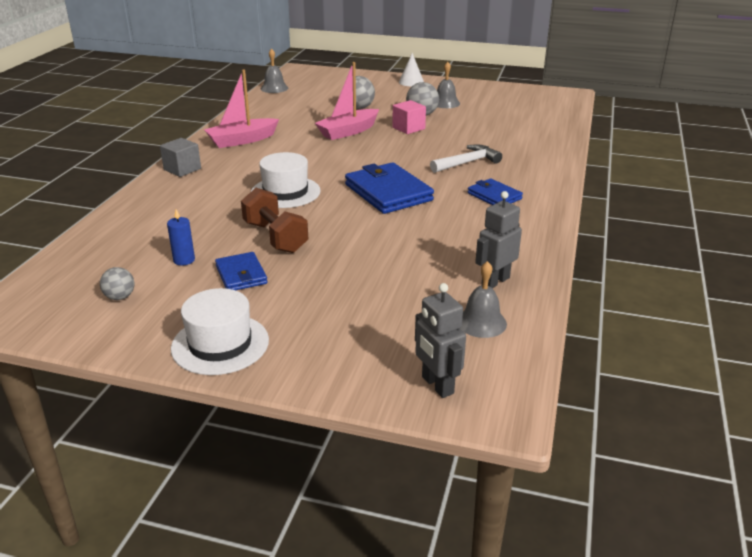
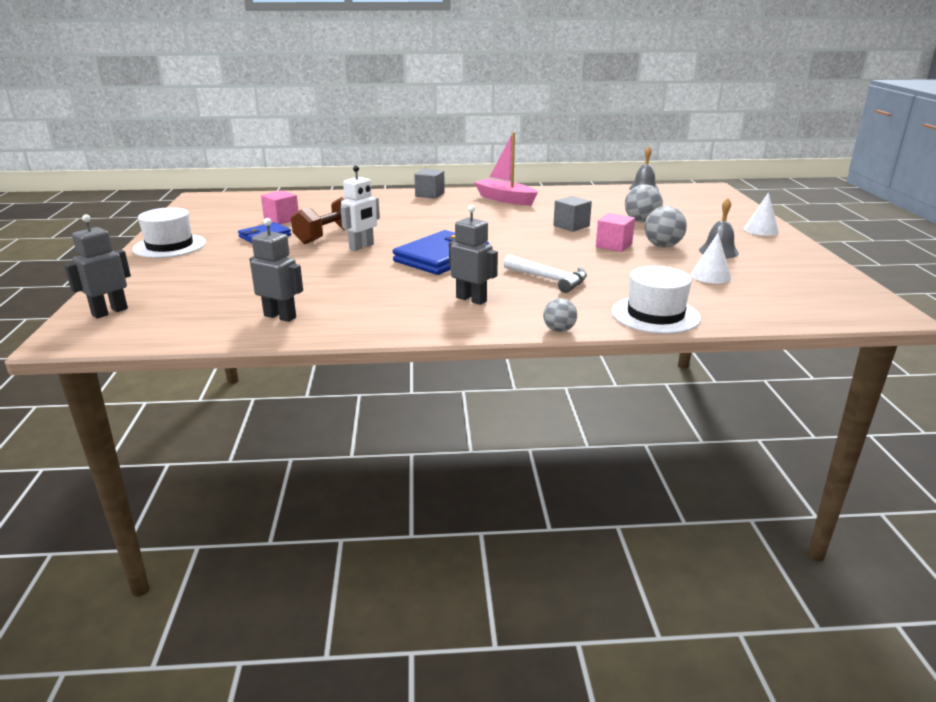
camera: 70 degrees right, 5 degrees down
grey ball [100,267,134,300] -> grey ball moved to [543,298,577,332]
blue candle [167,209,195,265] -> pink cube [261,190,299,224]
white hat [251,152,321,208] -> white hat moved to [612,266,701,334]
pink boat [315,62,379,140] -> grey cube [553,196,592,232]
grey bell [460,261,507,338] -> none
blue wallet [468,178,523,205] -> grey robot [449,205,498,305]
none -> white robot [341,166,380,251]
none -> white cone [691,233,731,284]

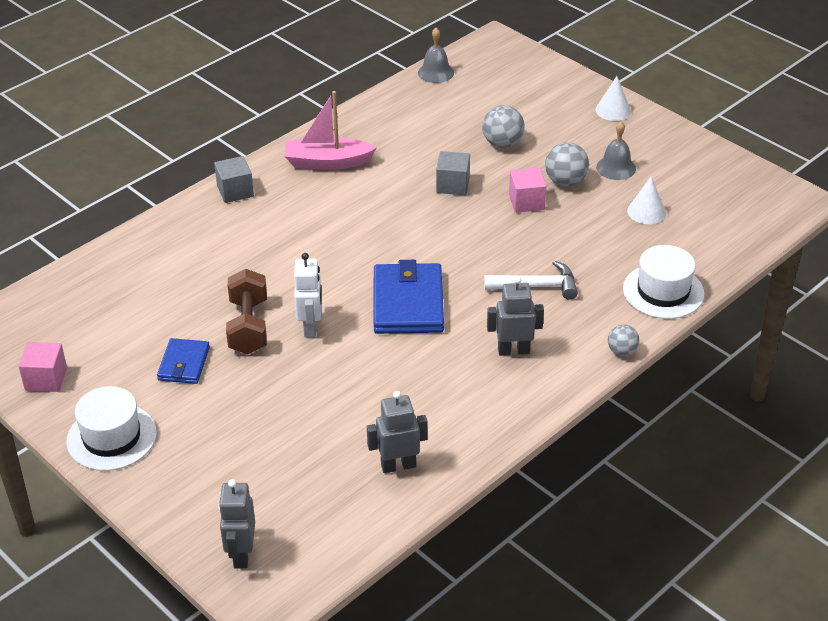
camera: 40 degrees left, 15 degrees up
pink cube [261,190,299,224] -> pink cube moved to [18,342,67,392]

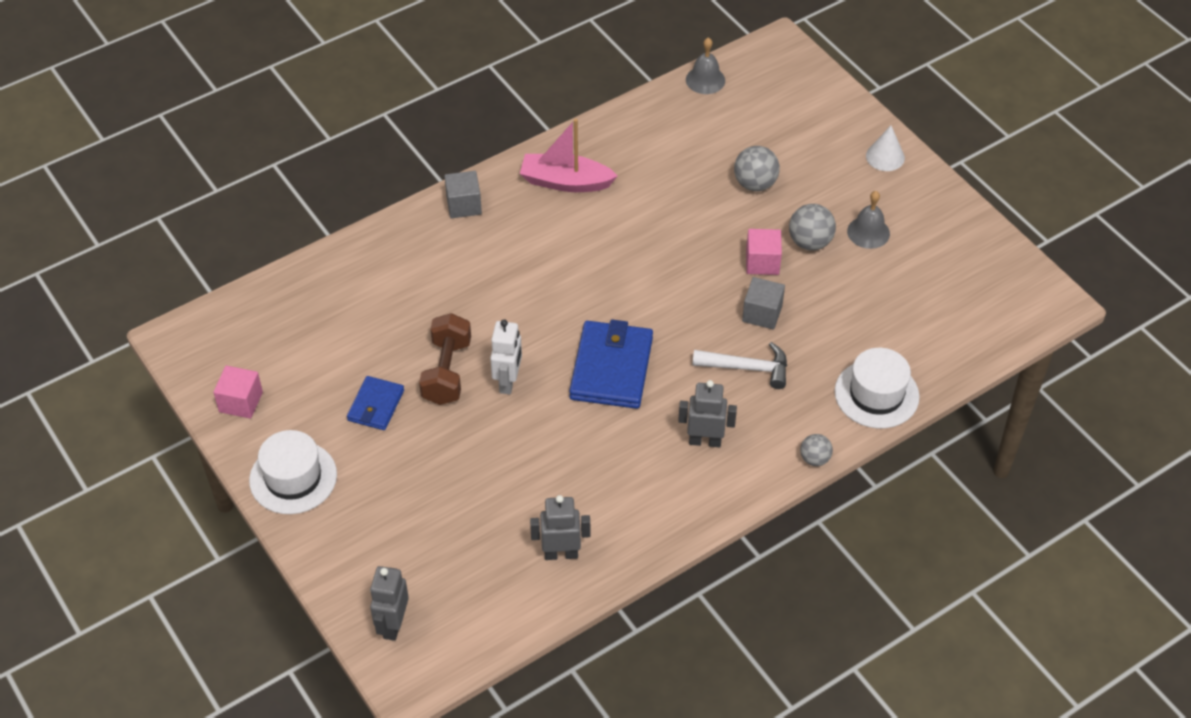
camera: 10 degrees right, 10 degrees up
grey cube [436,151,470,195] -> grey cube moved to [742,277,785,329]
white cone [627,176,666,224] -> none

